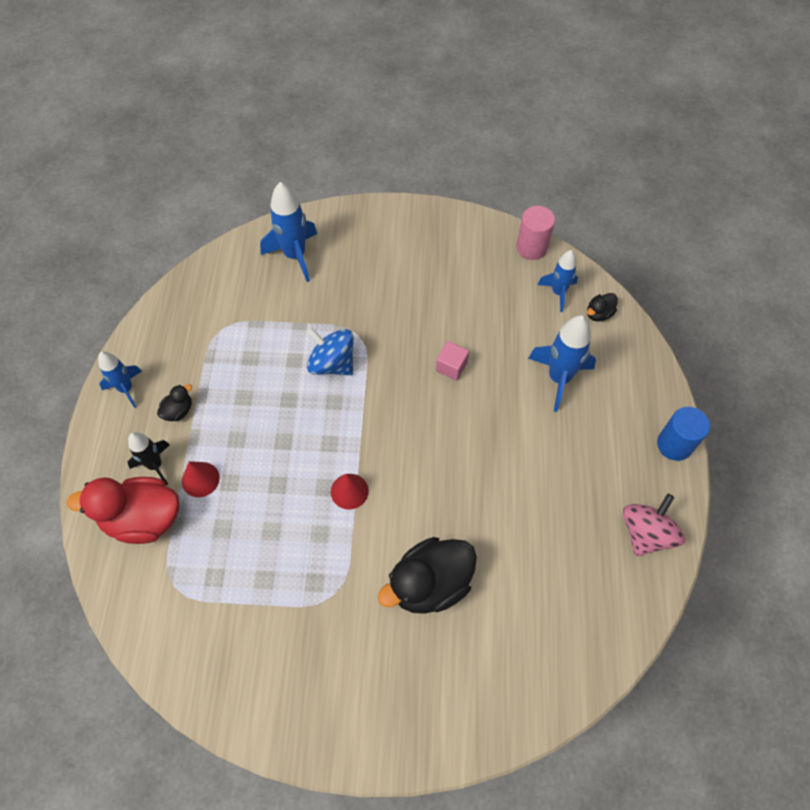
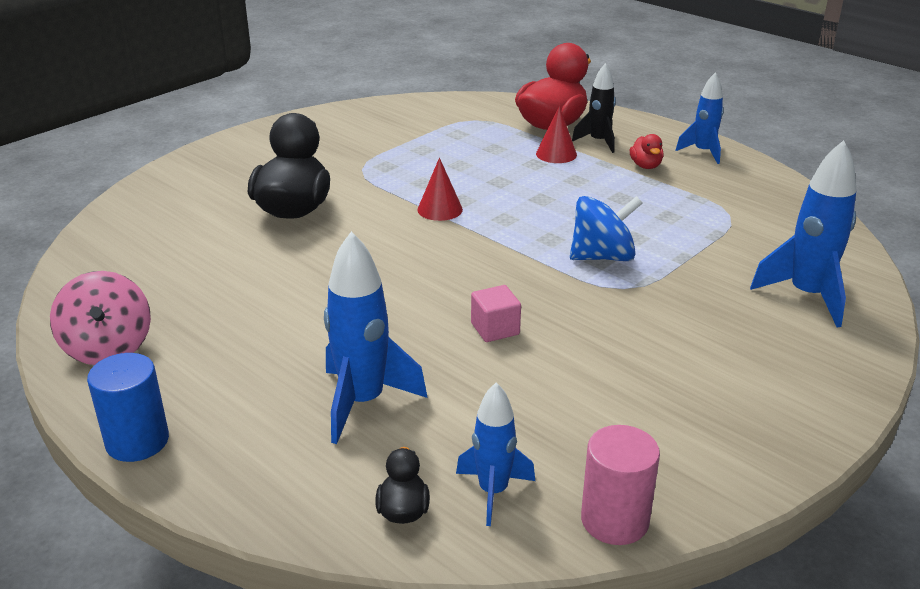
camera: 130 degrees right, 30 degrees down
black duck [157,384,192,421] -> red duck [630,134,664,169]

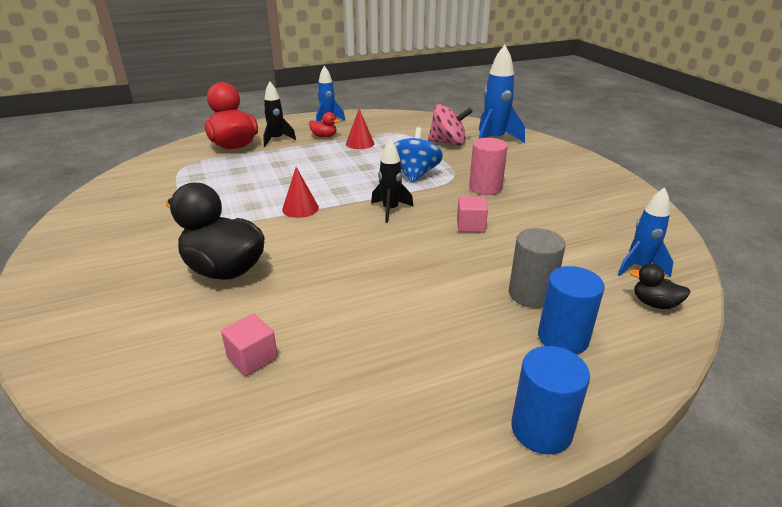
camera: 65 degrees left, 0 degrees up
pink spinning top [50,271,151,365] -> pink spinning top moved to [428,104,473,146]
blue rocket [324,231,428,444] -> grey cylinder [509,228,565,308]
red cone [536,106,577,163] -> red cone moved to [346,109,375,149]
pink cylinder [581,425,660,545] -> pink cylinder moved to [469,138,508,195]
none -> pink cube [221,314,278,376]
none -> black rocket [371,139,414,223]
none -> blue cylinder [538,266,605,354]

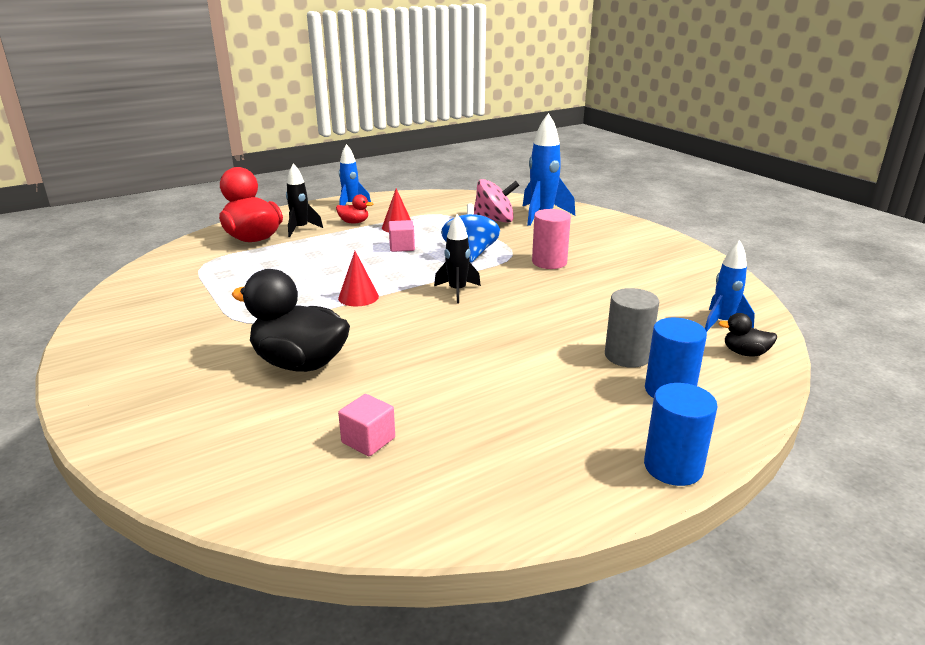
camera: 10 degrees left, 5 degrees down
pink cube [457,196,488,233] -> pink cube moved to [389,220,415,252]

